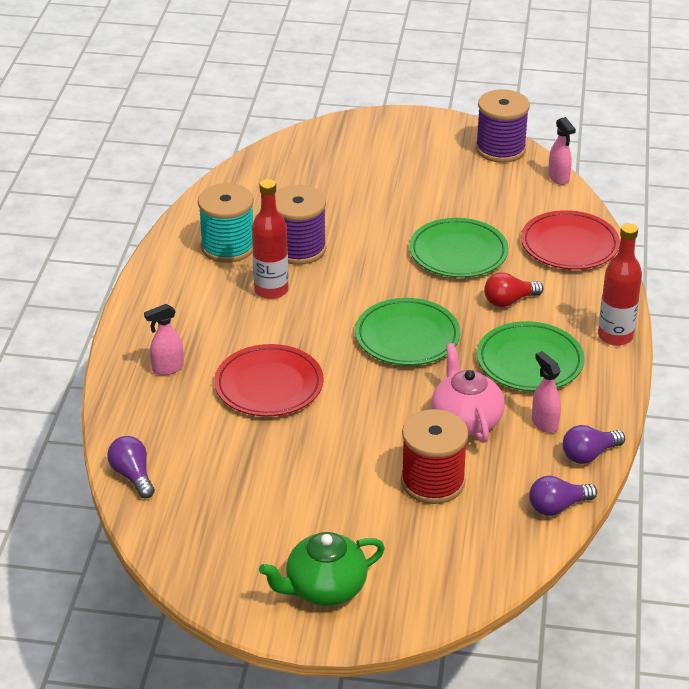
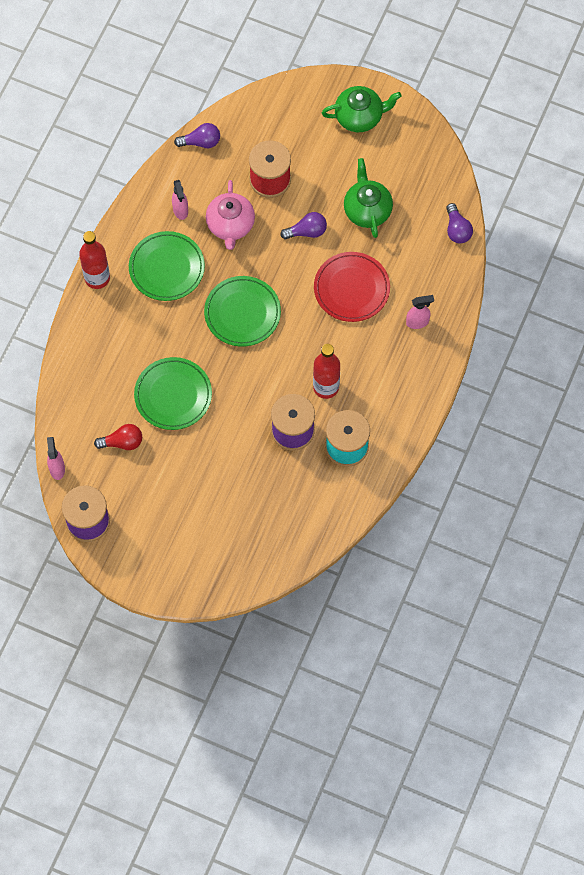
camera: 165 degrees left, 30 degrees up
red light bulb [484,272,544,307] -> red light bulb moved to [94,424,142,450]
red plate [521,210,620,269] -> none
purple light bulb [563,425,625,464] -> purple light bulb moved to [280,212,327,239]
none -> green teapot [344,158,393,238]

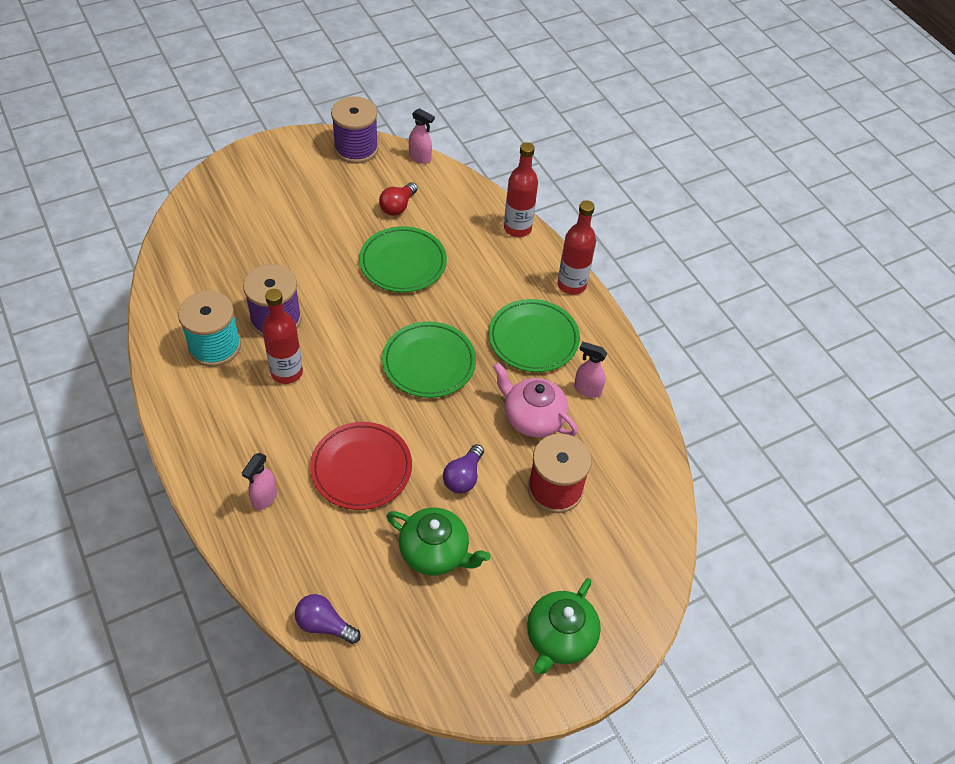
camera: 125 degrees right, 15 degrees down
purple light bulb [174,123,220,148] -> none
none -> red bottle [504,142,538,237]

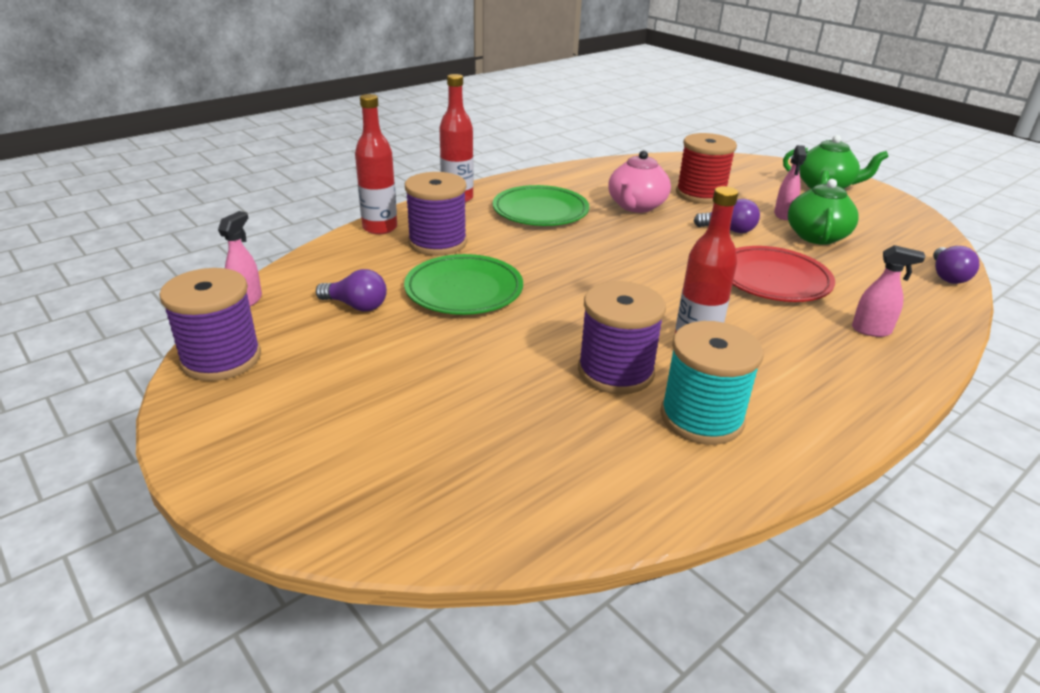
camera: 100 degrees left, 20 degrees down
red light bulb [379,182,418,216] -> purple light bulb [316,269,387,312]
green plate [382,321,476,398] -> none
pink spray bottle [574,341,607,398] -> pink spray bottle moved to [774,145,807,220]
none -> purple spool [405,172,467,256]

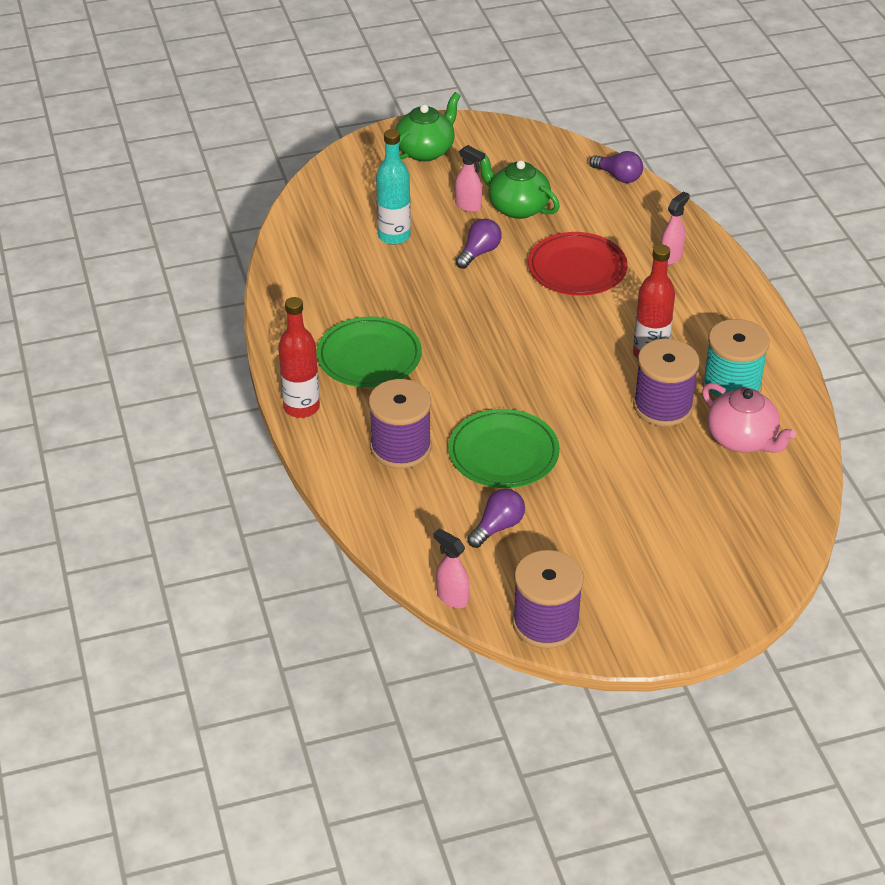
camera: 65 degrees left, 10 degrees up
red bottle [355,94,397,234] -> none
pink teapot [608,151,671,213] -> pink teapot moved to [702,383,796,453]
red spool [676,133,737,204] -> turquoise bottle [376,129,411,245]

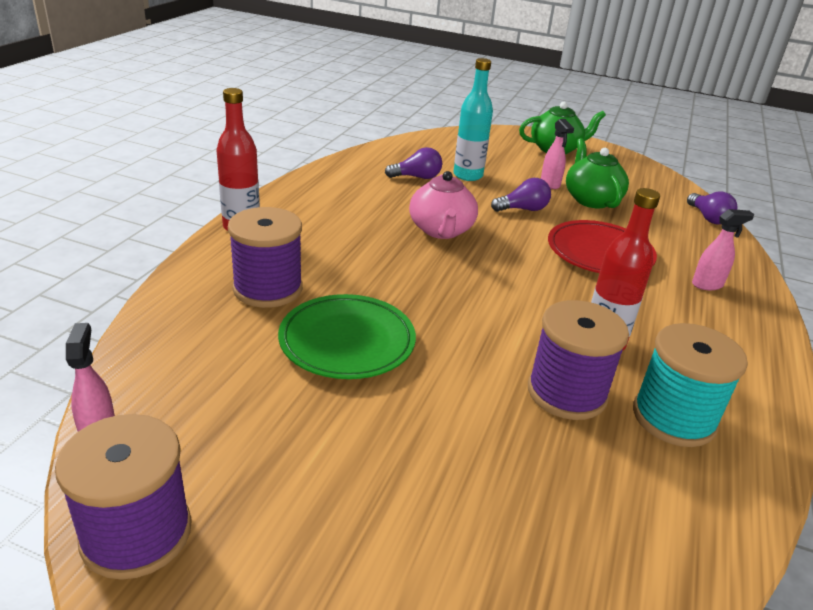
camera: 35 degrees right, 10 degrees down
green plate [317,317,422,388] -> none
purple light bulb [467,489,525,548] -> purple light bulb moved to [385,147,442,179]
pink teapot [702,383,796,453] -> pink teapot moved to [409,171,478,239]

